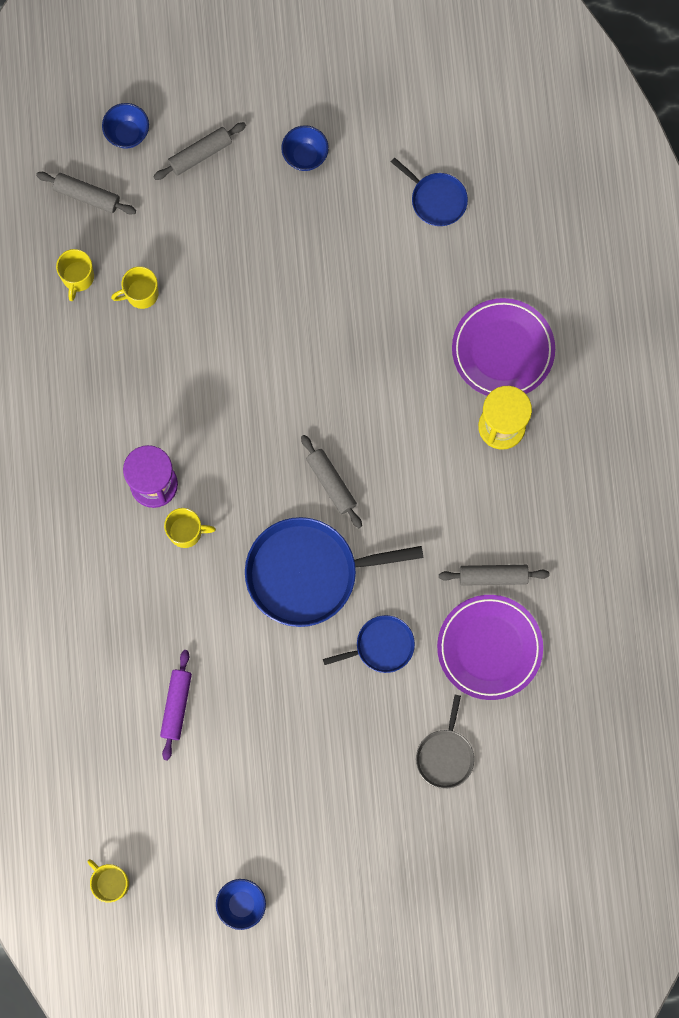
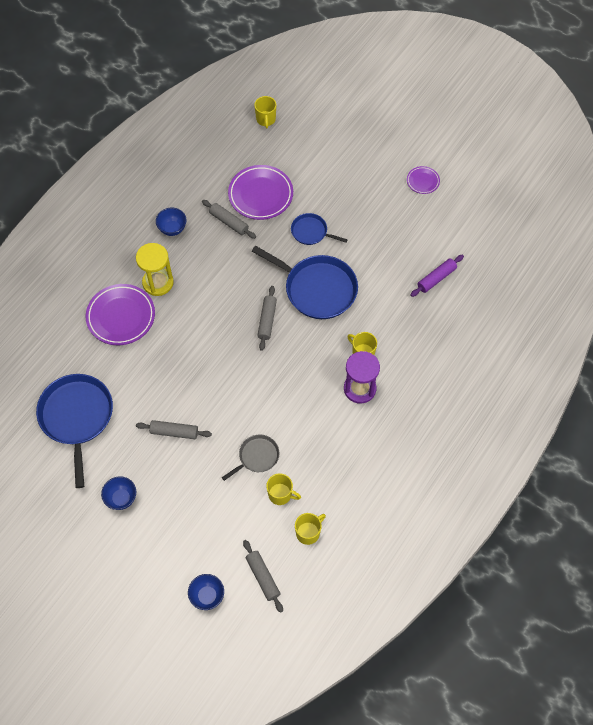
camera: 140 degrees left, 15 degrees down
yellow mug [88,859,129,903] -> yellow mug moved to [254,96,276,129]
grey rolling pin [153,122,246,180] -> grey rolling pin moved to [136,420,212,439]
blue bowl [216,879,266,930] -> blue bowl moved to [156,208,187,236]
blue pan [391,157,468,226] -> blue pan [36,374,113,488], size x1.92
grey pan [416,695,474,789] -> grey pan moved to [222,434,279,481]
none -> purple plate [407,166,440,194]

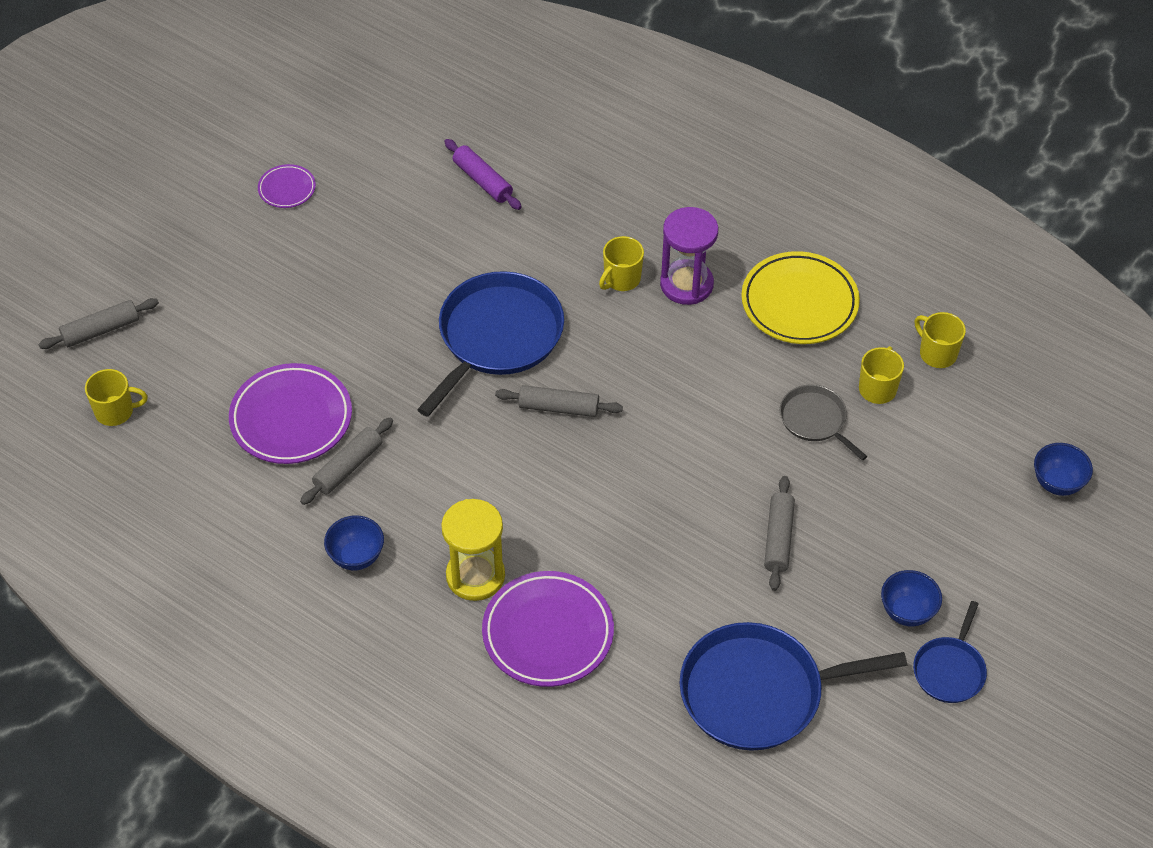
camera: 90 degrees left, 10 degrees down
grey rolling pin [243,540,283,613] -> grey rolling pin moved to [38,298,159,349]
blue pan [291,213,348,245] -> blue pan moved to [913,601,987,703]
none -> yellow plate [741,251,860,344]

